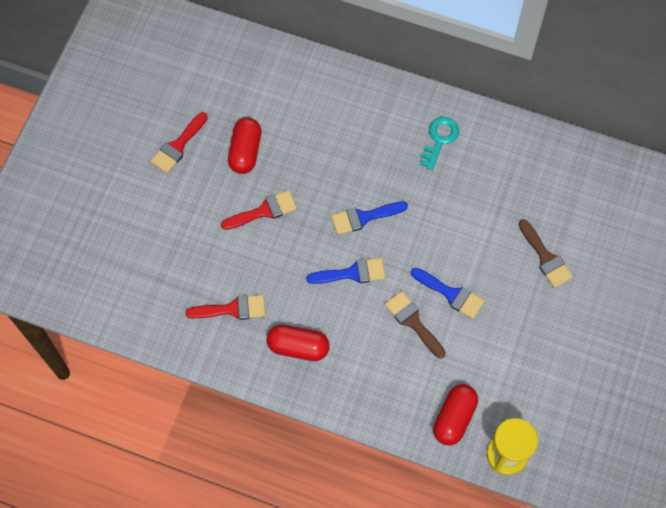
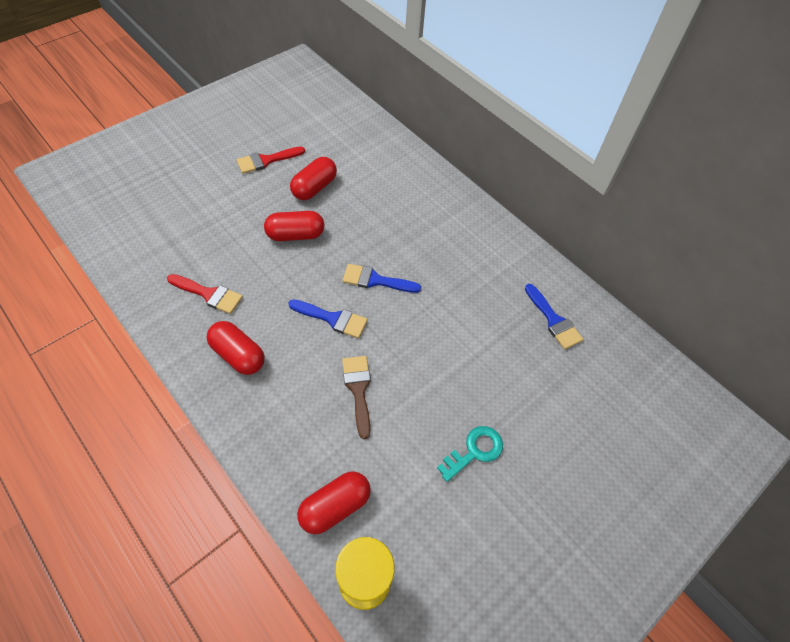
camera: 25 degrees right, 10 degrees down
red brush [221,190,297,230] -> red capsule [264,211,324,241]
blue brush [411,268,484,319] -> blue brush moved to [525,284,583,350]
turquoise key [420,117,459,170] -> turquoise key moved to [437,426,503,482]
brown brush [518,219,573,288] -> none

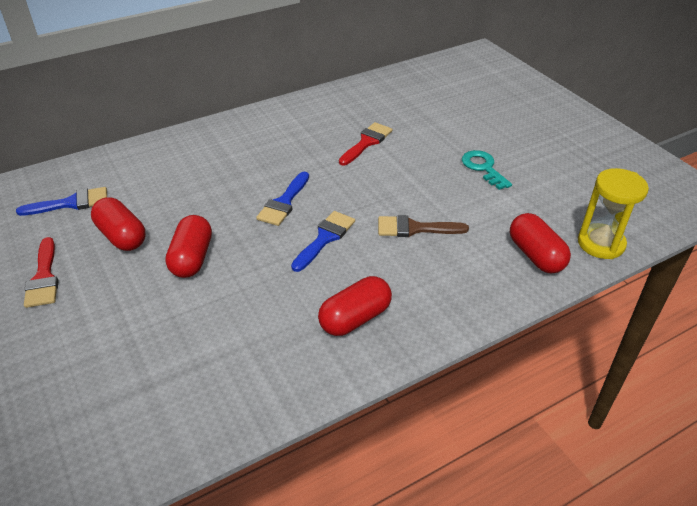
camera: 75 degrees left, 15 degrees down
red brush [167,274,243,314] -> red brush moved to [339,122,392,166]
blue brush [525,284,583,350] -> blue brush moved to [16,187,107,216]

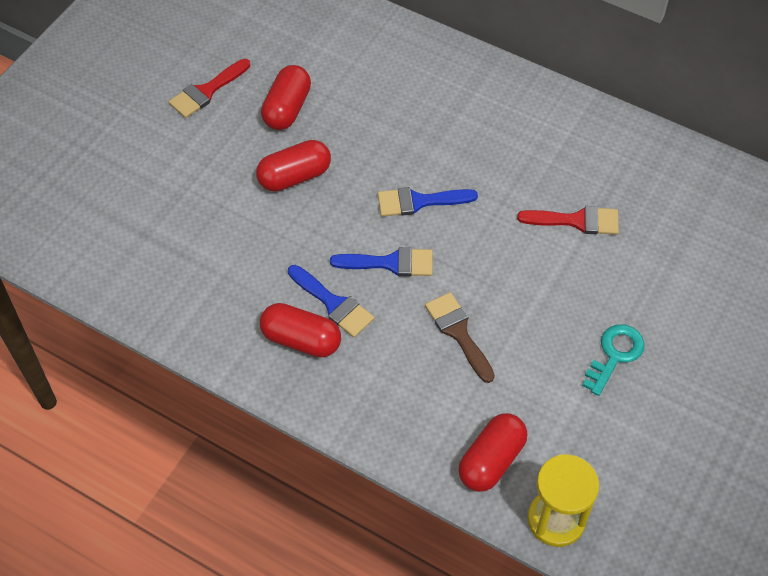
camera: 60 degrees right, 15 degrees up
blue brush [16,187,107,216] -> blue brush moved to [288,265,374,337]

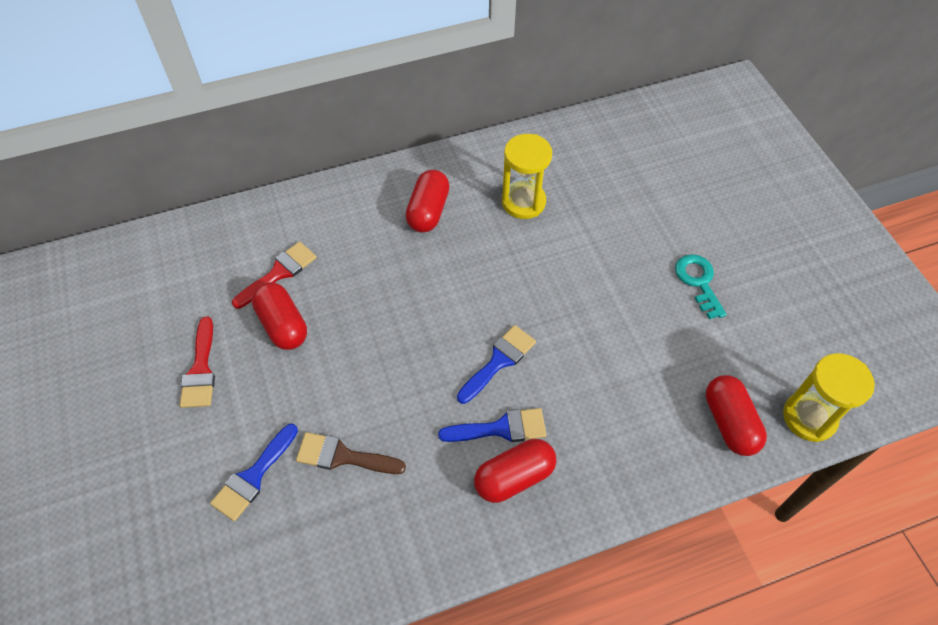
camera: 50 degrees left, 0 degrees up
red capsule [256,140,331,192] -> red capsule moved to [406,170,450,233]
blue brush [378,187,478,217] -> blue brush moved to [210,424,298,521]
brown brush [425,292,495,383] -> brown brush moved to [296,432,406,474]
red brush [517,206,619,235] -> red brush moved to [232,241,317,309]
none -> yellow hourglass [502,134,552,219]

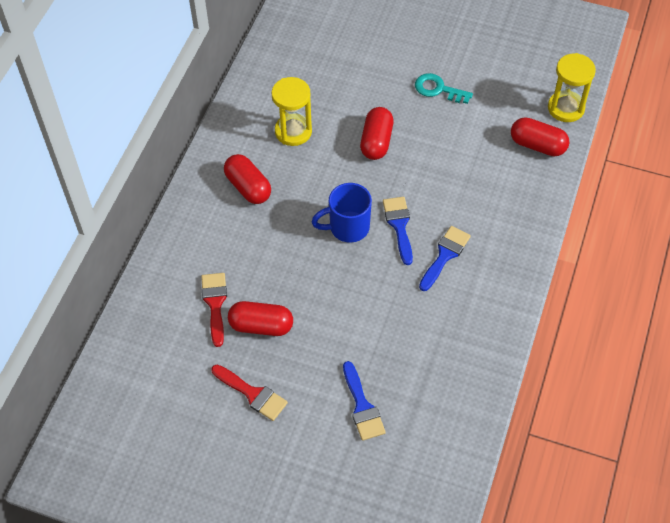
camera: 50 degrees left, 0 degrees up
brown brush [296,432,406,474] -> none
red capsule [474,439,556,503] -> red capsule moved to [360,107,393,160]
none -> blue mug [312,183,372,243]

